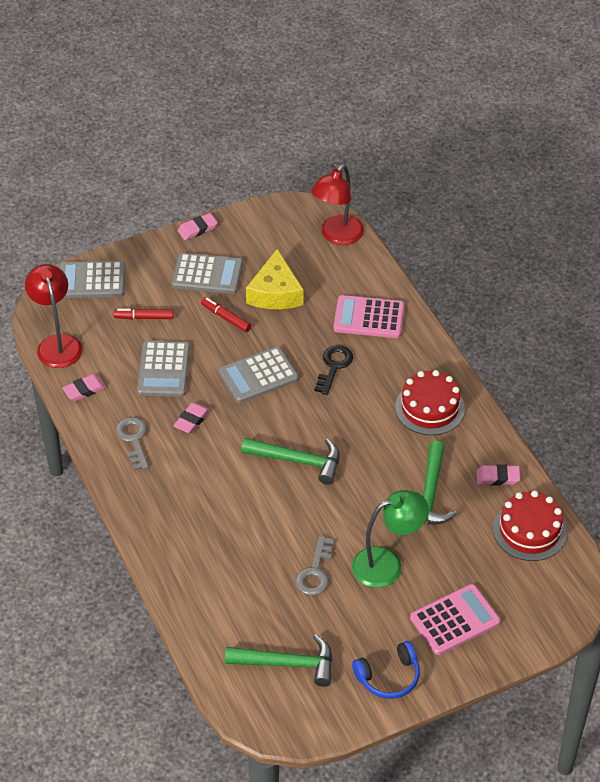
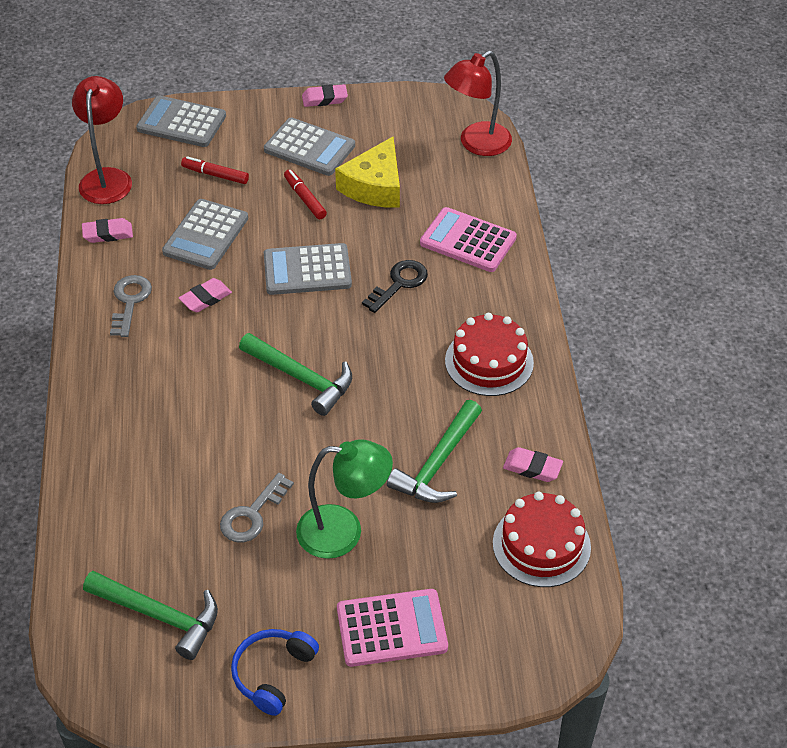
camera: 20 degrees right, 0 degrees up
blue headphones [352,641,420,699] -> blue headphones turned 120 degrees clockwise [231,629,319,716]

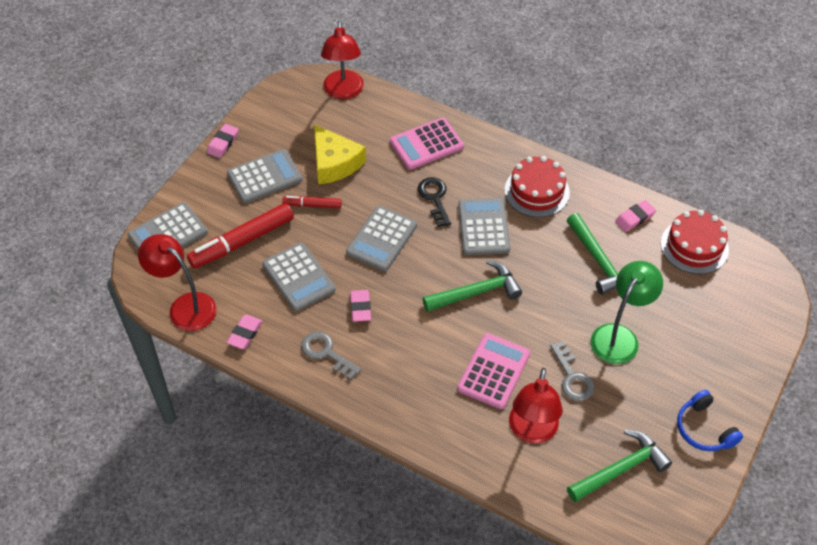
camera: 55 degrees left, 5 degrees up
red marker [181,156,249,184] -> red marker [187,203,294,269], size x1.90
pink calculator [337,589,448,667] -> pink calculator moved to [457,333,530,409]
none -> grey calculator [458,198,510,255]
none -> red lamp [509,368,563,444]

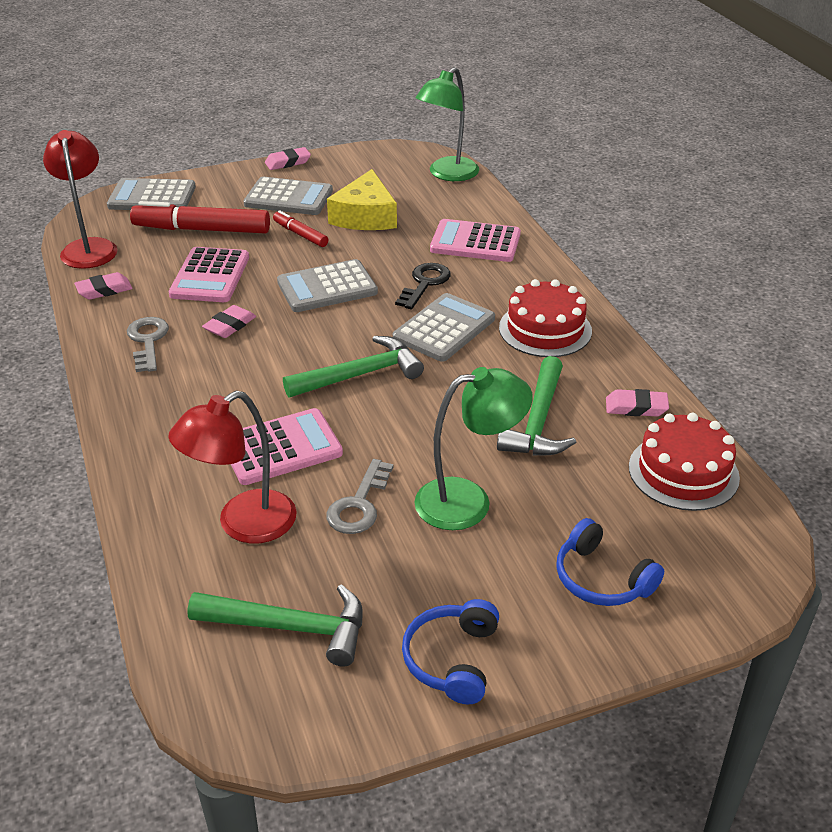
camera: 40 degrees right, 15 degrees down
grey calculator [262,242,336,311] -> pink calculator [169,247,249,302]
red lamp [321,21,364,99] -> green lamp [416,67,479,181]
green hammer [423,260,522,312] -> green hammer turned 45 degrees counterclockwise [283,336,424,398]
none -> blue headphones [556,518,664,606]

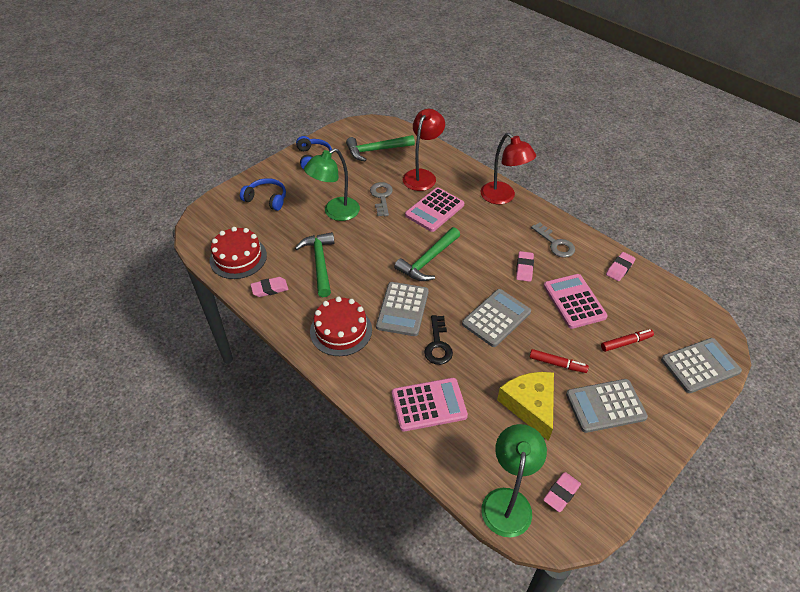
camera: 155 degrees right, 10 degrees up
red lamp [43,130,118,269] -> red lamp moved to [480,133,536,204]
red marker [130,201,270,234] -> red marker [601,329,654,352], size x0.53
pink eraser [265,147,311,170] -> pink eraser moved to [543,472,581,512]

